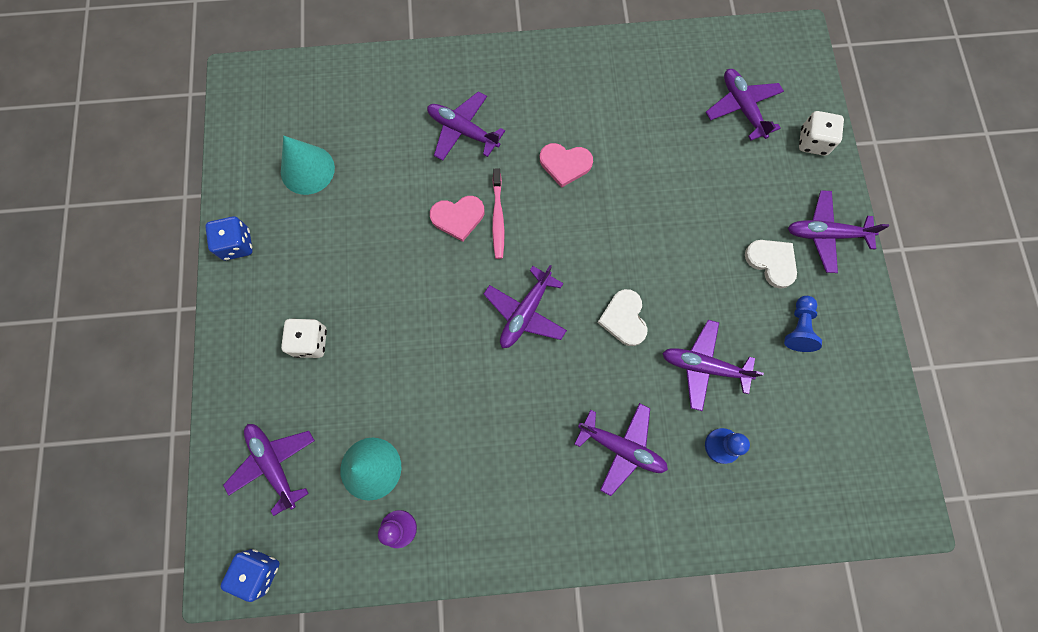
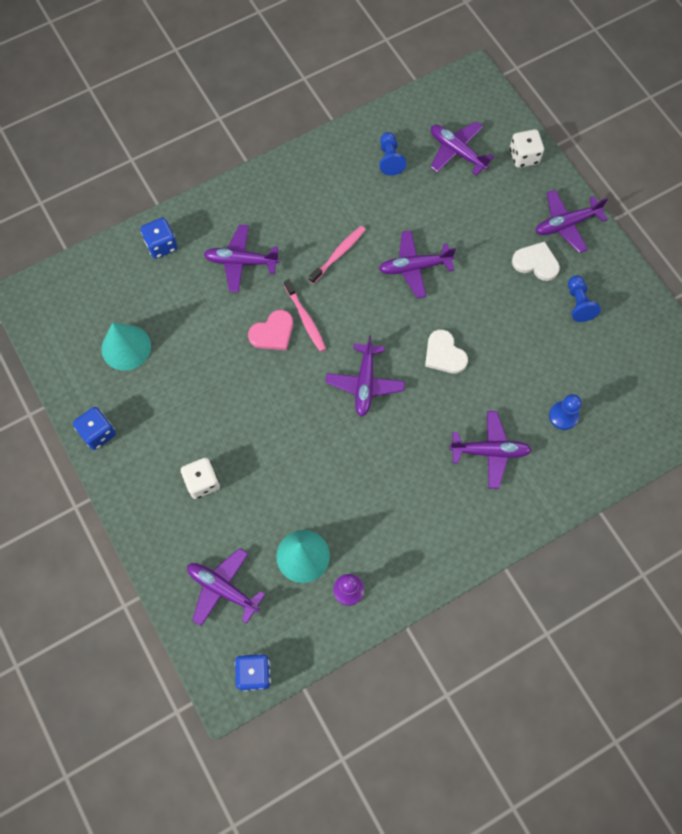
camera: 25 degrees left, 5 degrees down
pink heart [540,143,593,188] -> pink toothbrush [309,226,366,284]
purple plane [662,320,764,411] -> purple plane moved to [379,230,456,298]
none -> blue dice [141,218,178,259]
none -> blue pawn [379,132,406,176]

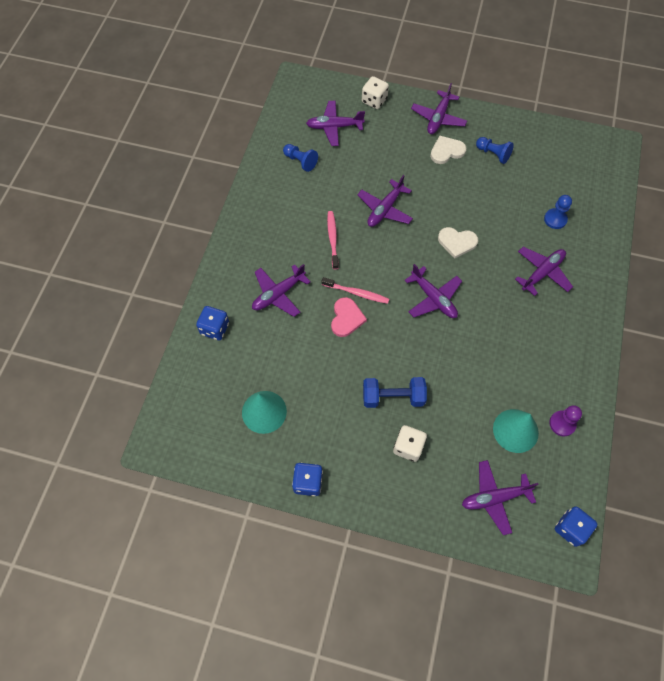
camera: 45 degrees left, 5 degrees down
none -> blue dumbbell [363,377,427,408]

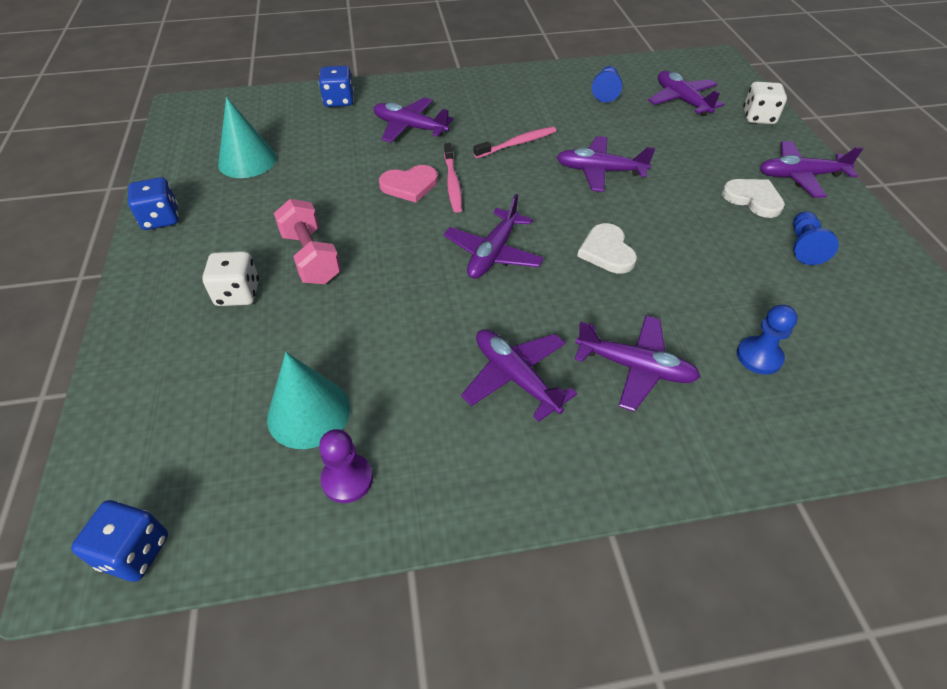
camera: 65 degrees right, 15 degrees down
blue dumbbell [363,377,427,408] -> pink dumbbell [274,199,341,284]
purple plane [462,460,539,535] -> purple plane moved to [461,329,577,422]

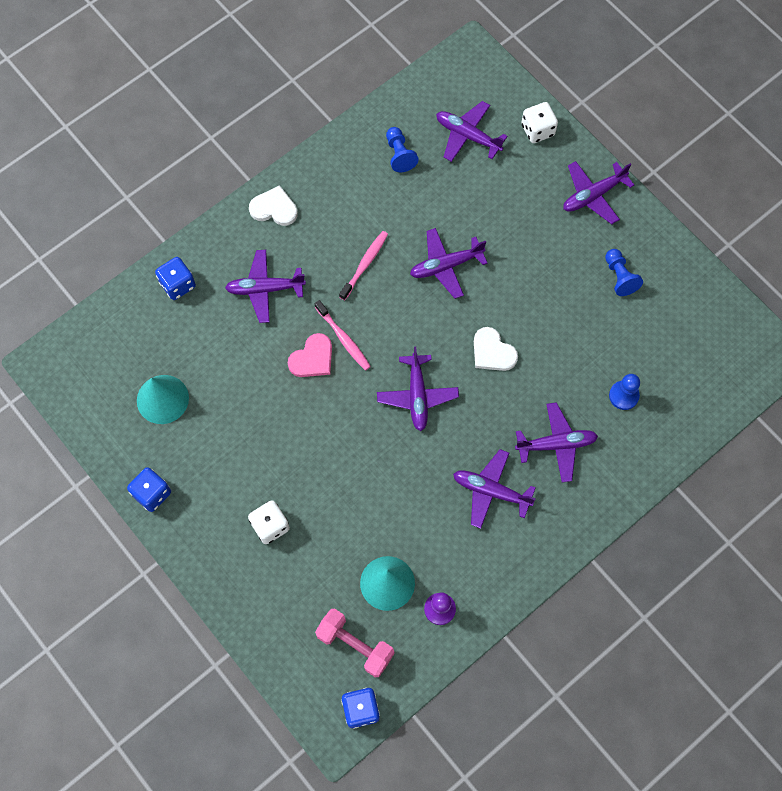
camera: 30 degrees left, 20 degrees up
pink dumbbell [274,199,341,284] -> pink dumbbell moved to [315,609,394,677]
white heart [722,179,785,218] -> white heart moved to [249,185,298,226]

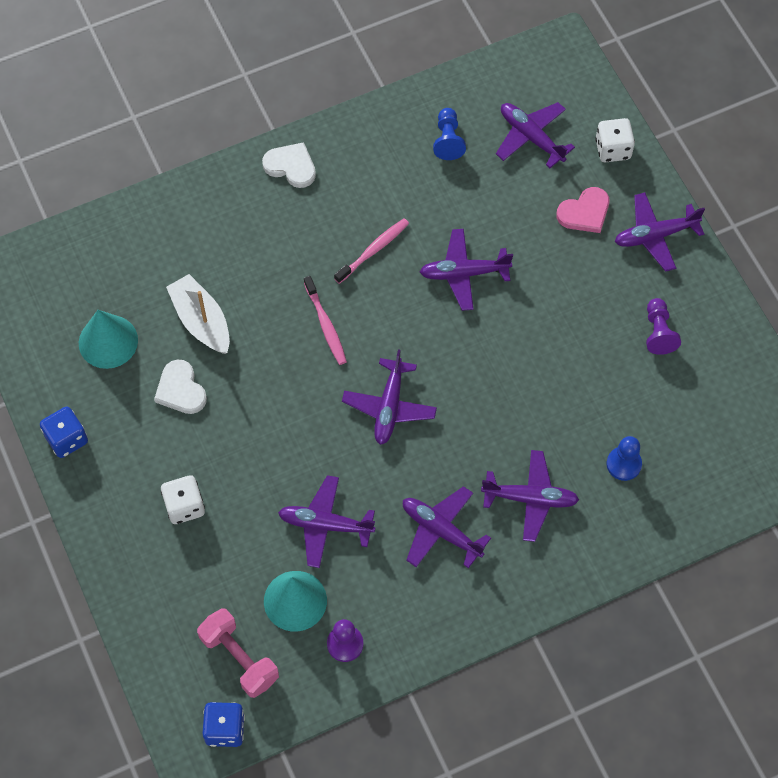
camera: 15 degrees right, 5 degrees down
blue dice [155,257,196,300] -> none
purple plane [225,250,306,323] -> purple plane moved to [278,475,375,568]
pink heart [288,333,332,377] -> pink heart moved to [556,187,609,233]
white heart [474,327,518,371] -> white heart moved to [154,360,207,414]
blue pawn [605,249,643,296] -> purple pawn [646,298,681,355]
none -> white boat [166,274,230,354]

